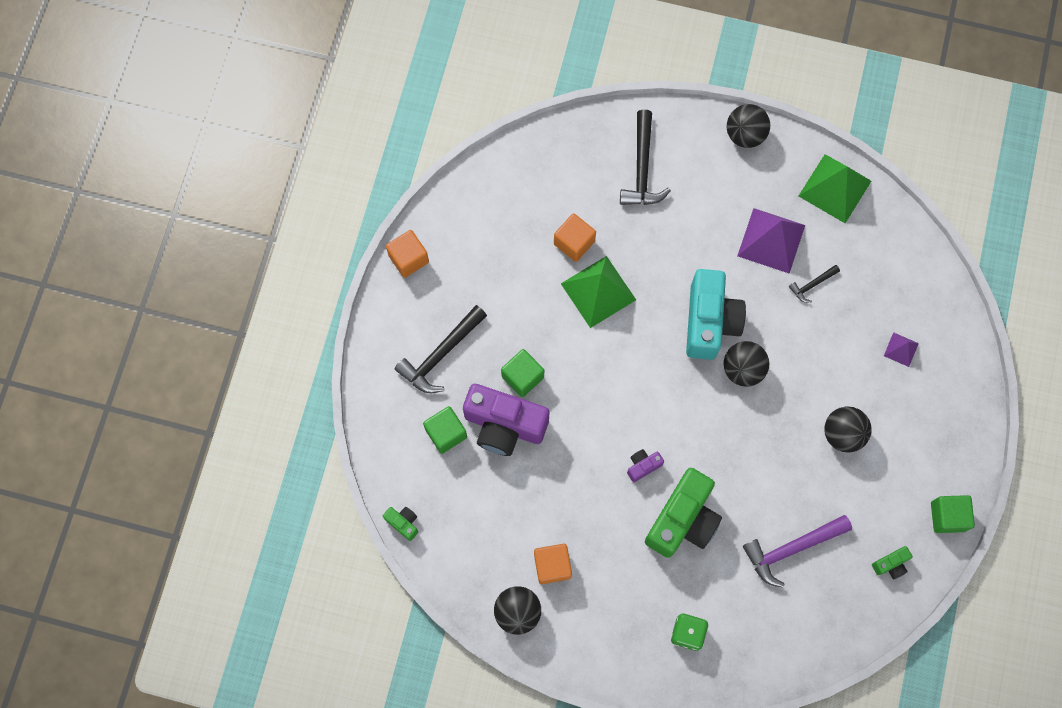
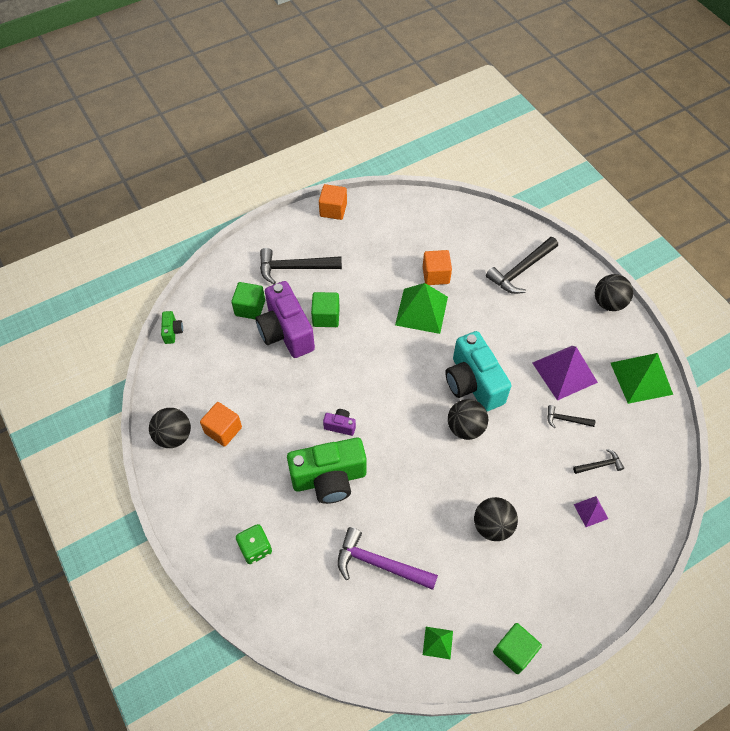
camera: 45 degrees right, 15 degrees down
turquoise camera [686,269,746,360] -> turquoise camera turned 105 degrees clockwise [445,331,511,411]
green camera [872,546,913,579] -> green pyramid [423,627,453,659]
none -> black hammer [573,449,624,474]

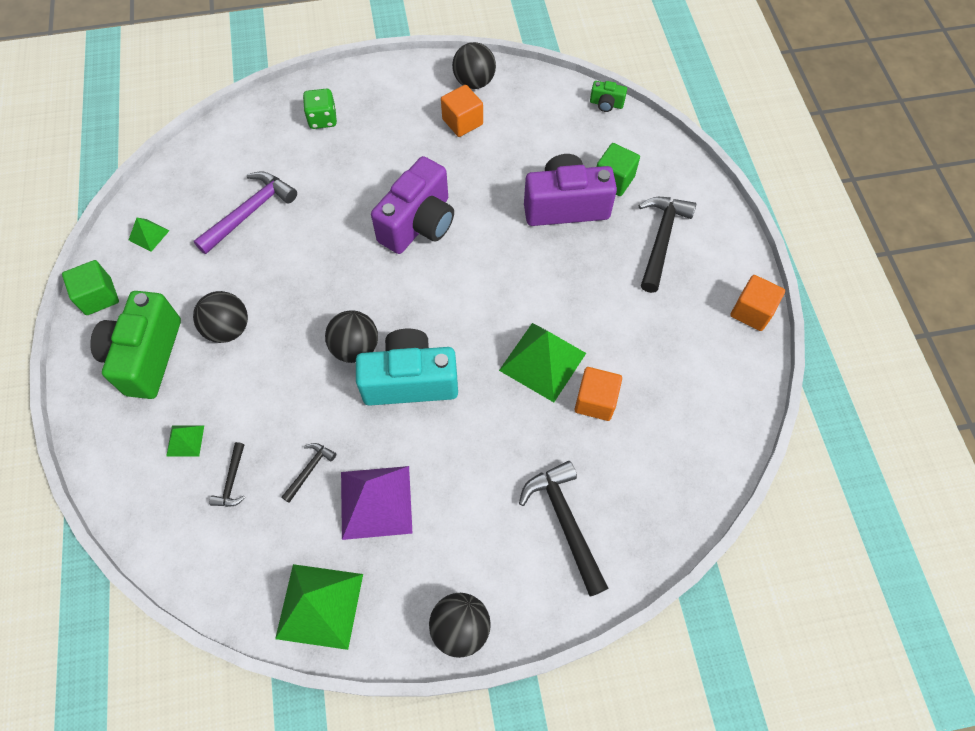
camera: 110 degrees right, 5 degrees up
green camera [287,437,366,504] -> green camera moved to [90,291,181,399]
green cube [311,292,340,327] -> none
purple camera [323,409,356,436] -> purple camera [371,156,454,254], size x2.32
purple pyramid [574,496,608,527] -> green pyramid [166,426,204,457]

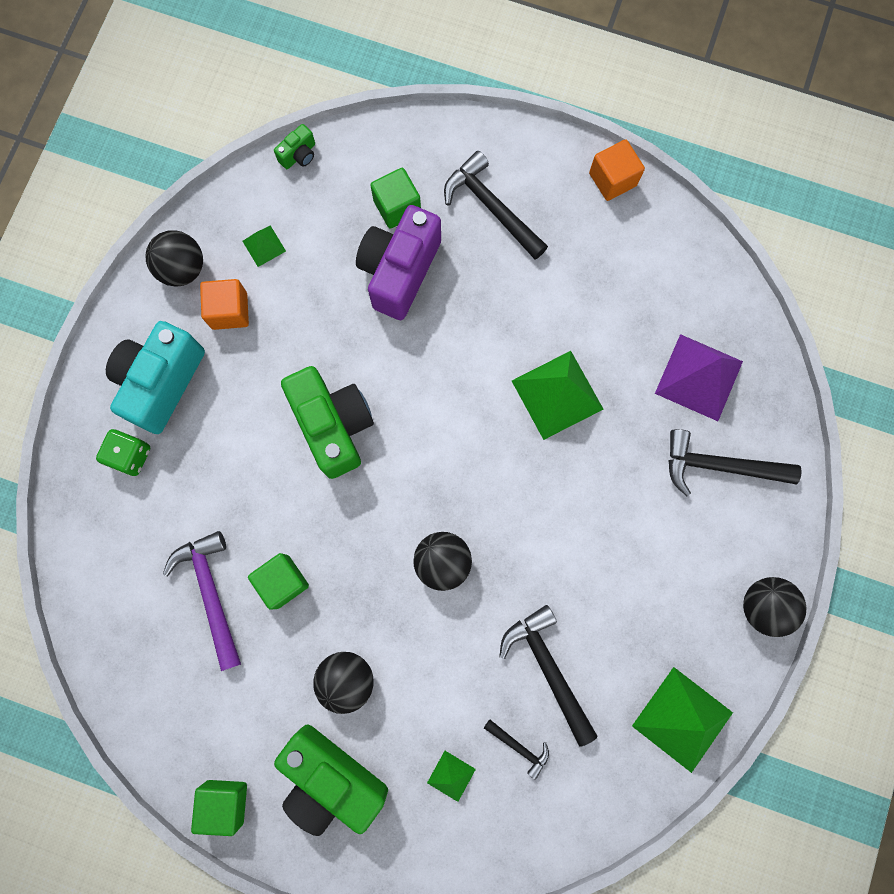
camera: 60 degrees left, 15 degrees up
green pyramid [129,218,169,252] -> green pyramid moved to [243,225,286,267]
black hammer [281,443,336,503] -> black hammer [499,605,597,746], size x1.94
purple pyramid [341,466,413,540] -> purple pyramid moved to [655,334,743,421]
turquoise camera [356,329,458,406] -> turquoise camera moved to [106,321,205,434]
purple camera [371,156,454,254] -> green camera [281,366,374,479]
orange cube [575,367,622,421] -> none
none -> green cube [248,553,309,610]

